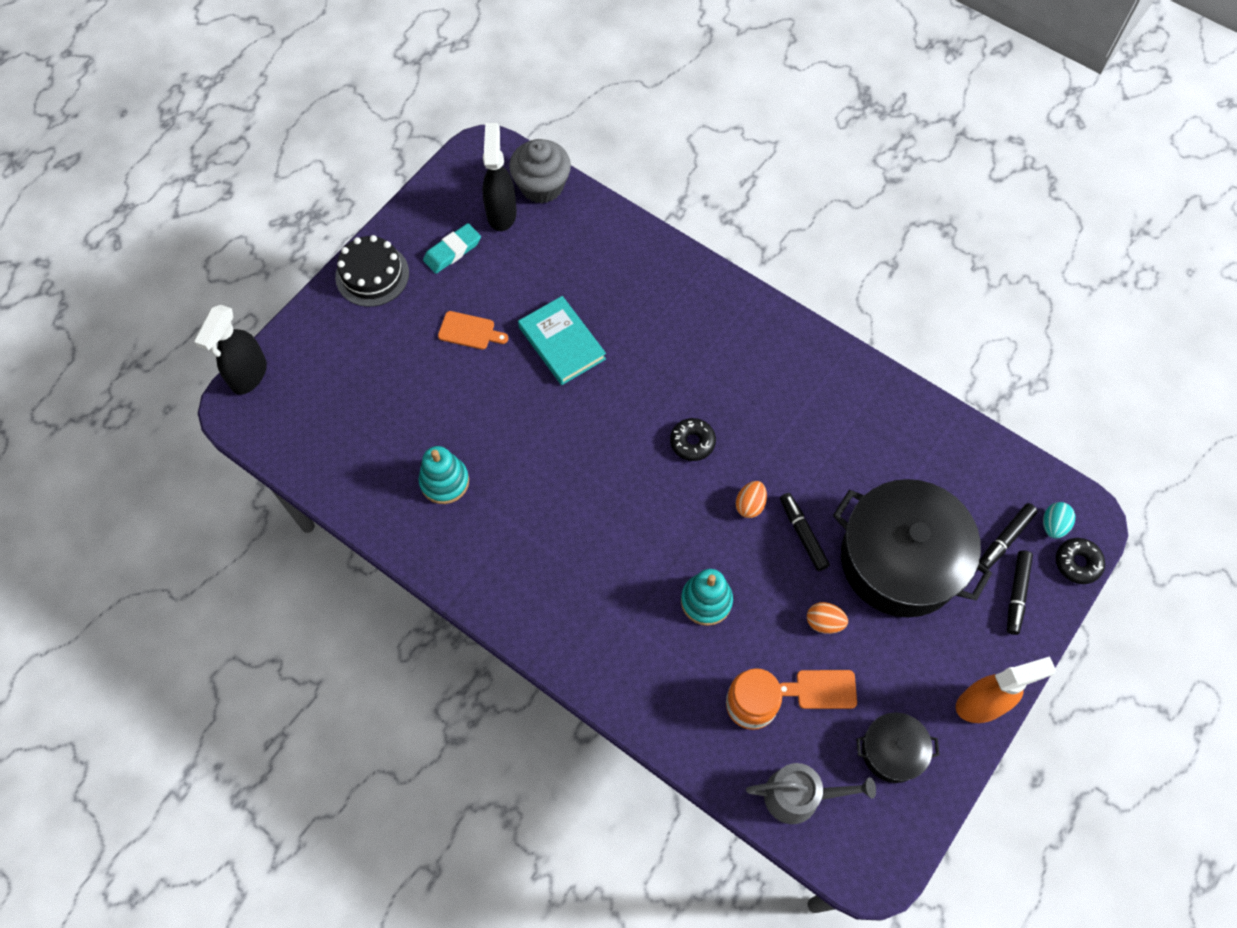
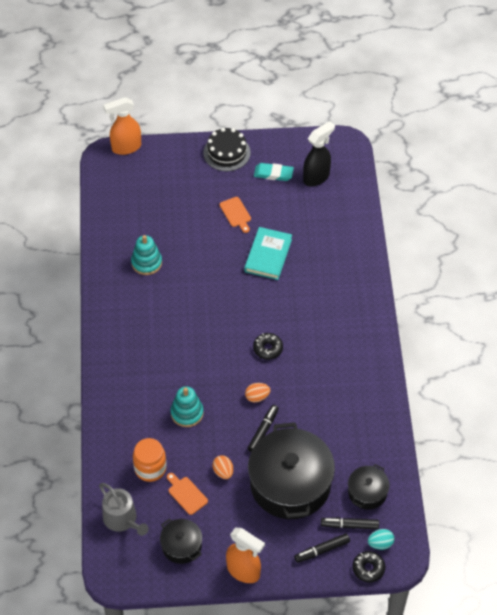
camera: 50 degrees right, 10 degrees down
black spray bottle [194,305,267,395] -> orange spray bottle [103,97,141,155]
grey cupcake [509,139,571,204] -> none
none -> black pot [348,464,389,510]

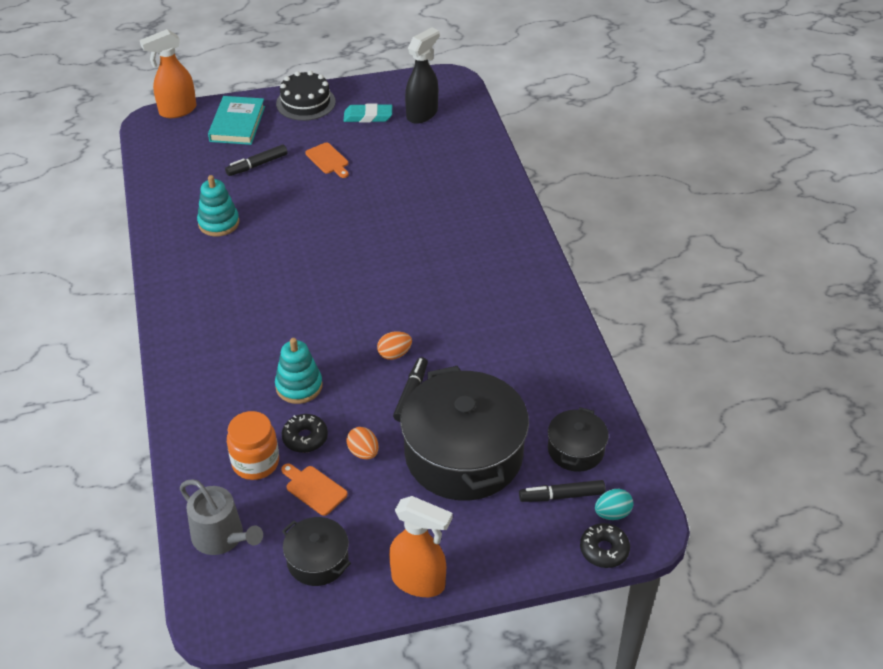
camera: 10 degrees left, 10 degrees down
turquoise book [245,227,292,280] -> turquoise book moved to [208,96,265,145]
black donut [253,333,283,360] -> black donut moved to [282,414,328,453]
black marker [294,533,350,563] -> black marker moved to [225,145,288,176]

